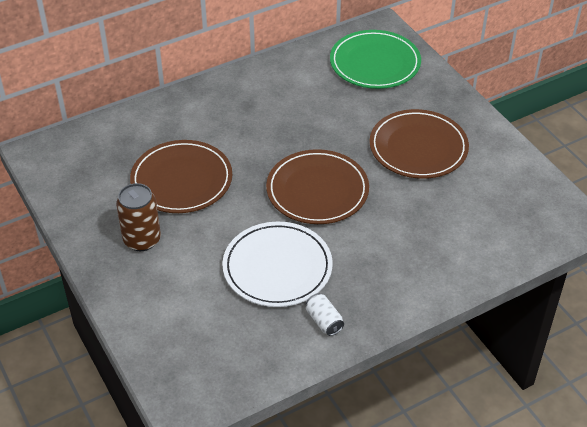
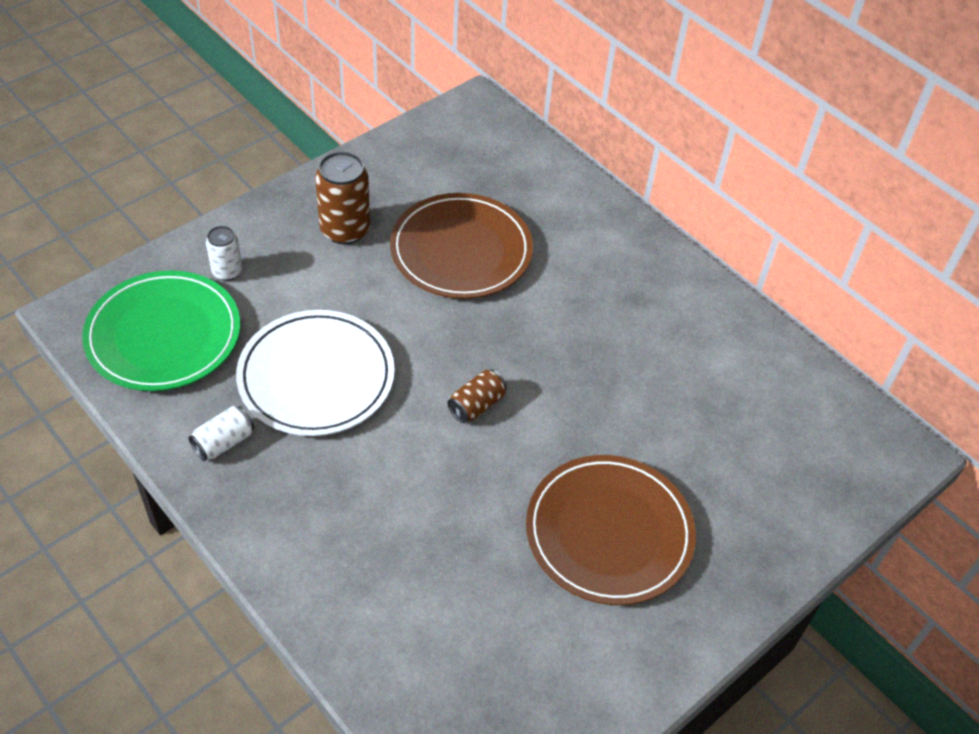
camera: 75 degrees right, 5 degrees up
brown plate [266,149,369,224] -> brown can [447,370,507,423]
green plate [330,30,421,89] -> green plate moved to [82,270,240,391]
none -> white can [206,226,242,281]

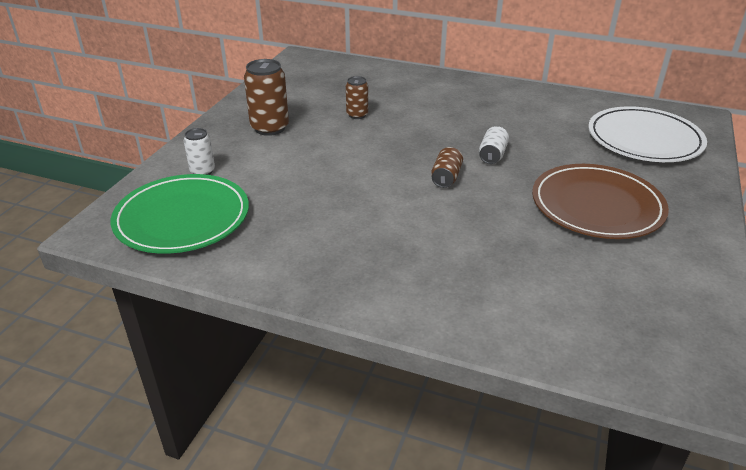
camera: 25 degrees left, 15 degrees down
white can [188,406,254,461] -> white can moved to [479,126,509,164]
white plate [236,310,395,436] -> white plate moved to [588,106,707,162]
brown plate [390,193,533,299] -> brown can [346,76,368,119]

